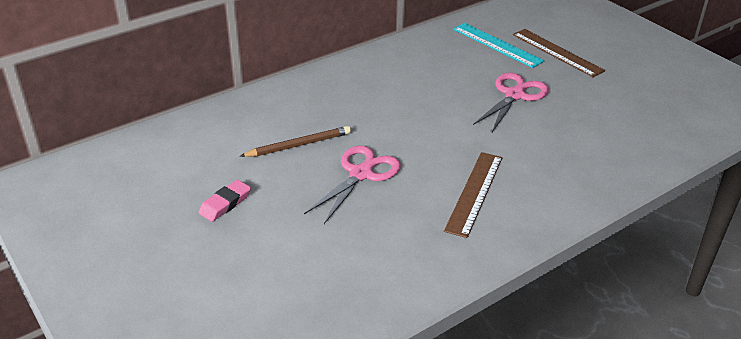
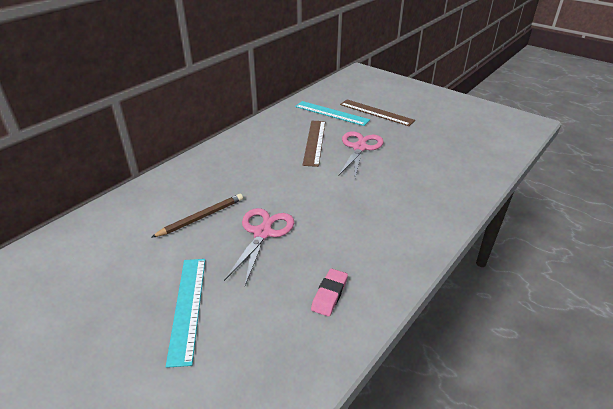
camera: 15 degrees left, 0 degrees up
pink eraser [198,180,251,222] -> pink eraser moved to [311,268,348,317]
brown ruler [444,152,502,238] -> brown ruler moved to [303,121,325,167]
none -> turquoise ruler [166,259,205,368]

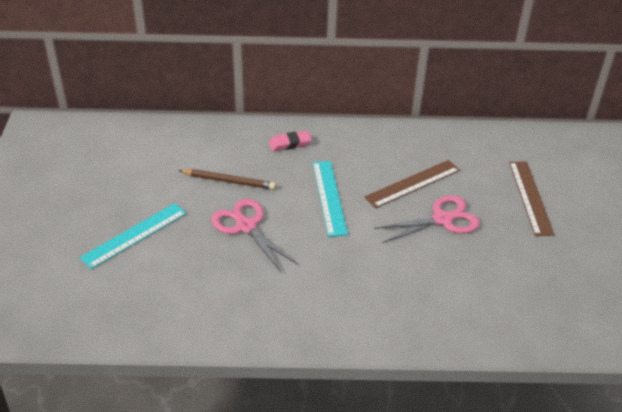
camera: 50 degrees right, 5 degrees up
pink scissors [224,208,294,285] -> pink scissors turned 105 degrees counterclockwise [211,199,298,272]
turquoise ruler [295,101,370,126] -> turquoise ruler moved to [313,161,348,237]
pink eraser [311,268,348,317] -> pink eraser moved to [269,131,312,151]

